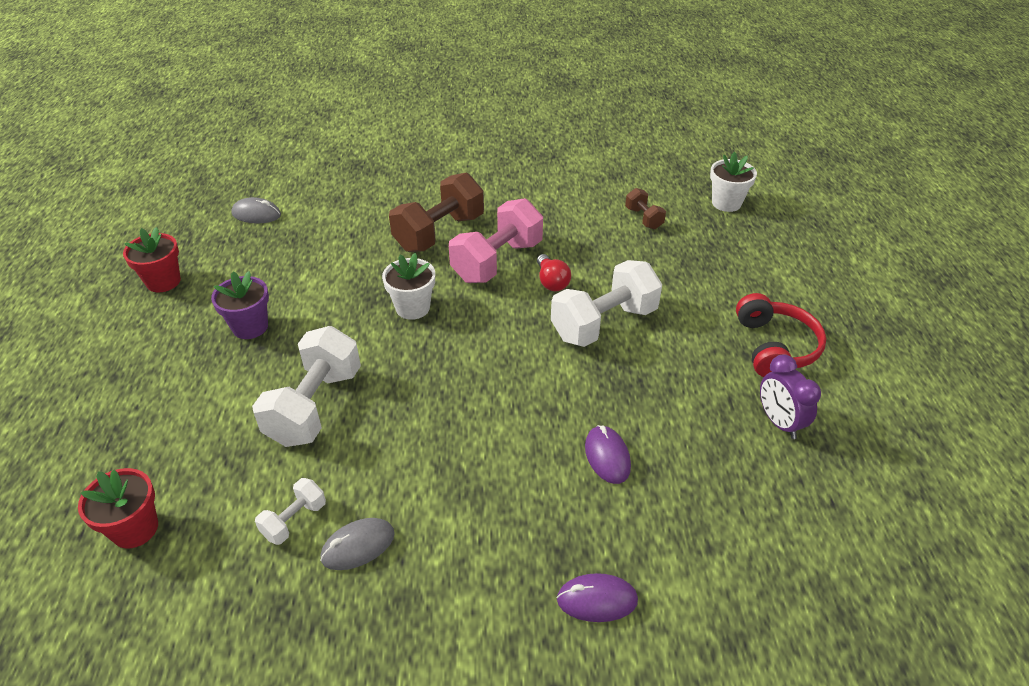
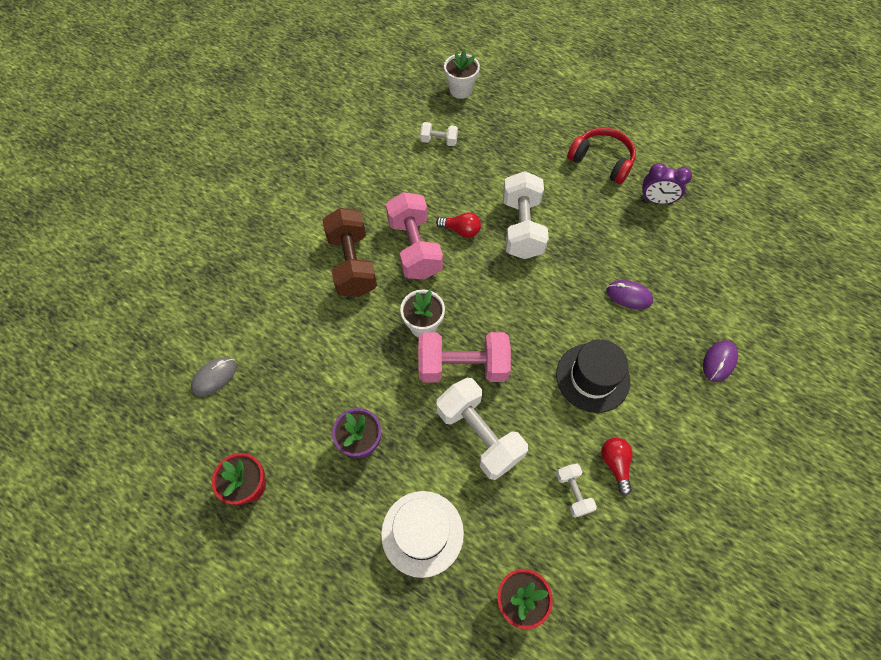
camera: 55 degrees left, 20 degrees up
grey mouse [320,518,395,570] -> red light bulb [601,438,633,496]
brown dumbbell [625,188,666,229] -> white dumbbell [420,122,458,146]
none -> white hat [381,491,464,578]
none -> pink dumbbell [418,332,511,382]
none -> black hat [556,339,630,413]

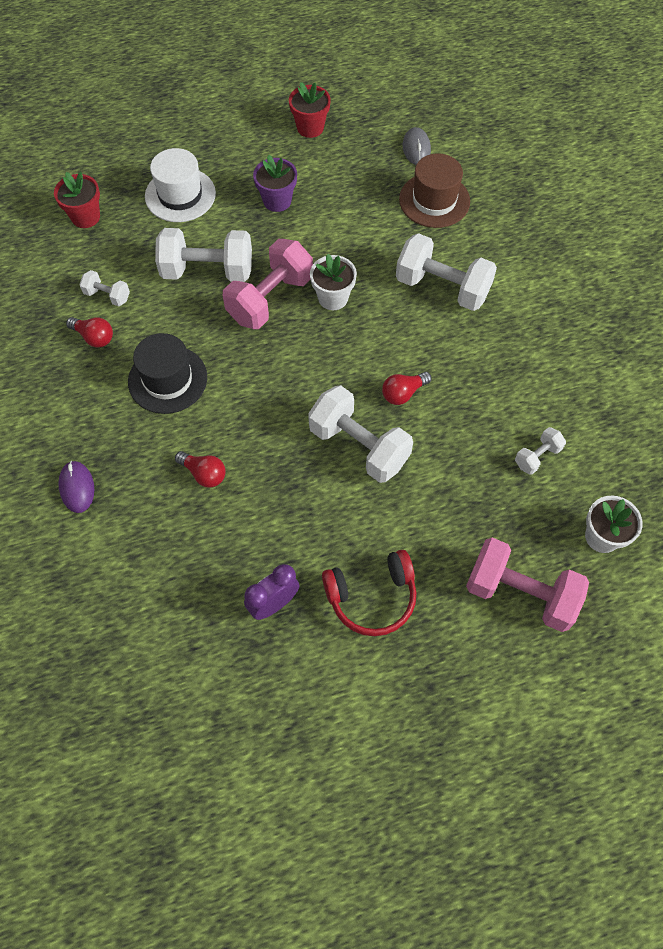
camera: 130 degrees right, 0 degrees up
brown dumbbell [322,208,377,297] -> white dumbbell [396,233,497,311]
pink dumbbell [386,192,443,279] -> pink dumbbell moved to [466,538,589,632]
purple mouse [606,280,653,309] -> red light bulb [175,451,225,488]
none -> brown hat [399,153,470,228]

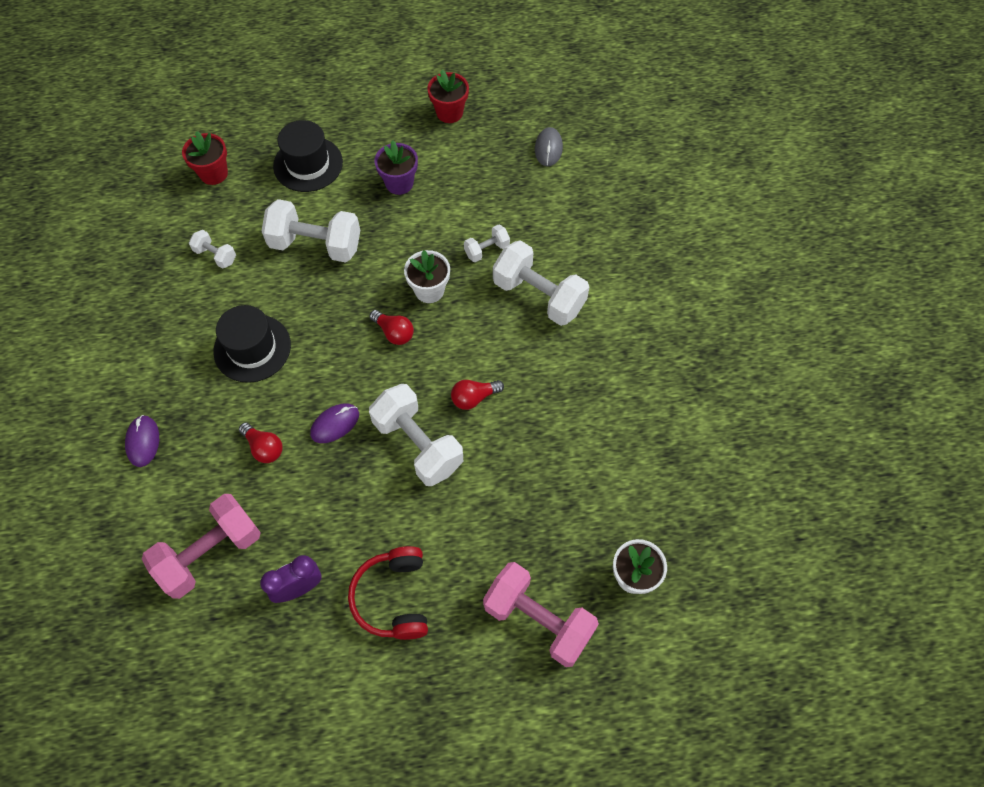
camera: 10 degrees right, 0 degrees up
red light bulb [66,317,113,348] -> red light bulb moved to [369,310,414,345]
white hat [145,148,216,222] -> black hat [273,120,343,192]
pink dumbbell [223,239,313,329] -> pink dumbbell moved to [142,494,261,599]
red headphones [322,550,416,636] -> red headphones turned 90 degrees clockwise [348,546,428,640]
brown hat [399,153,470,228] -> none
white dumbbell [515,427,566,475] -> white dumbbell moved to [464,224,510,262]
none -> purple mouse [310,404,359,443]

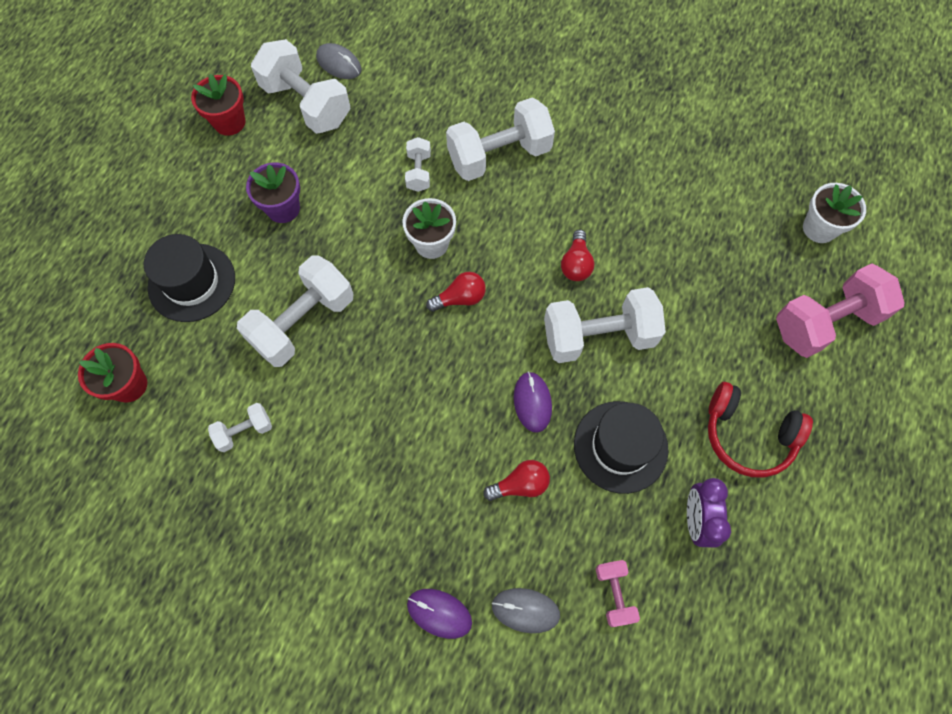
camera: 60 degrees left, 5 degrees up
pink dumbbell [142,494,261,599] -> pink dumbbell [596,560,640,627], size x0.49
black hat [213,305,291,383] -> black hat moved to [574,401,669,494]
none -> white dumbbell [251,39,350,134]
none -> grey mouse [492,588,560,633]

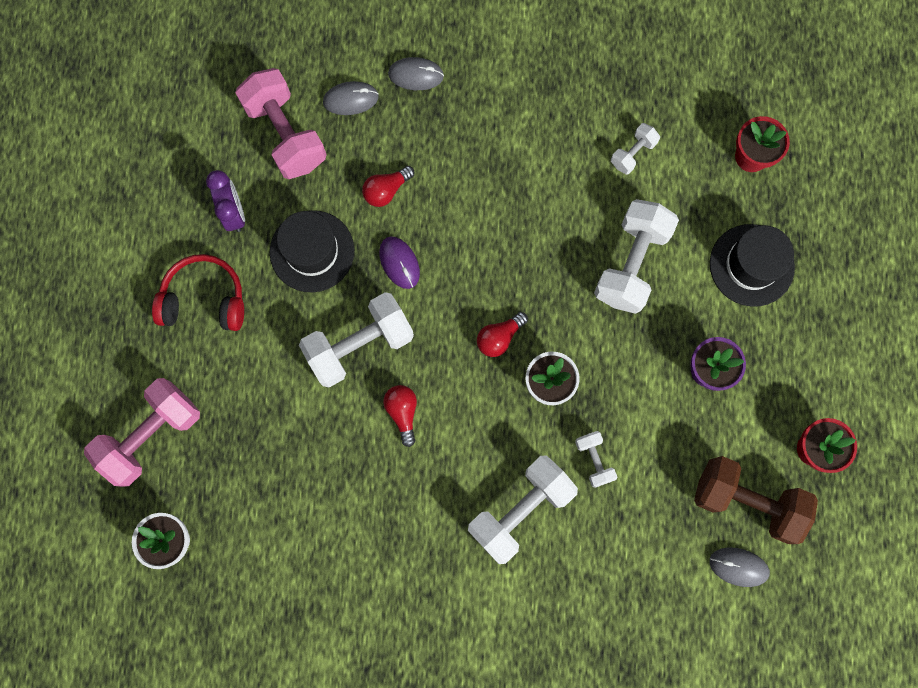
camera: 160 degrees right, 10 degrees up
white dumbbell [251,39,350,134] -> brown dumbbell [694,456,818,544]
purple mouse [407,589,472,639] -> grey mouse [388,57,444,90]
pink dumbbell [596,560,640,627] -> pink dumbbell [235,68,327,179], size x2.03

